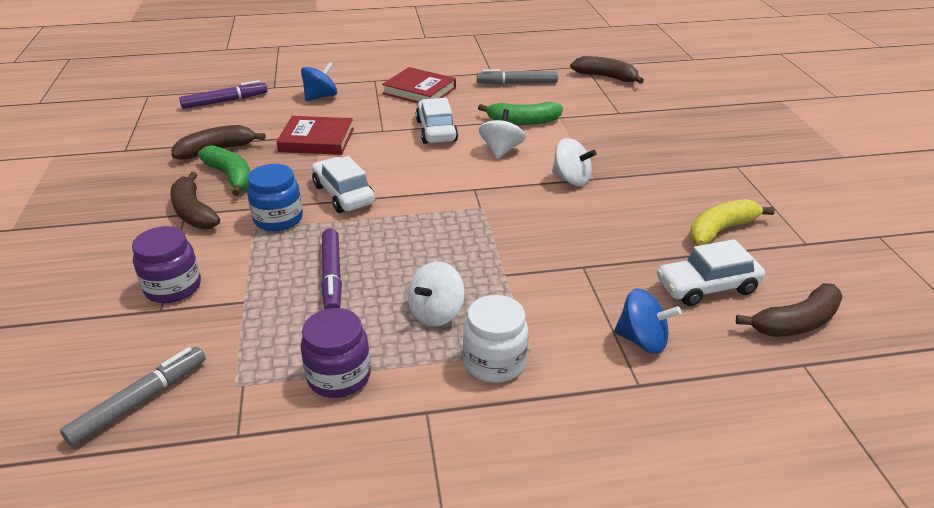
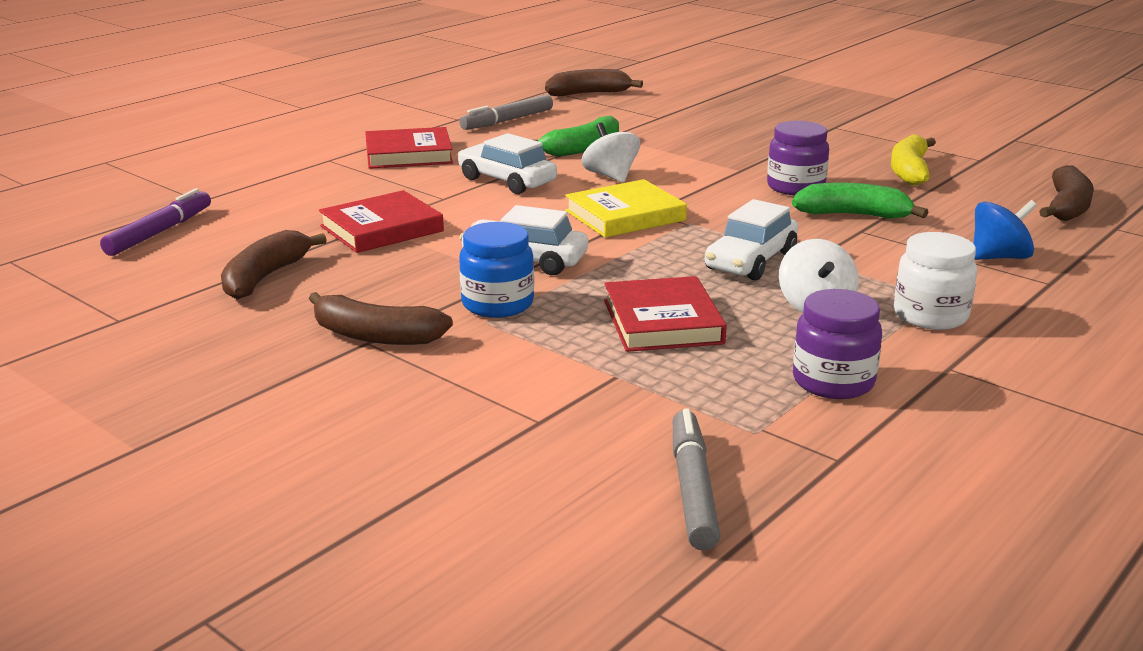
camera: 40 degrees left, 10 degrees down
purple jar [132,226,201,303] -> purple jar moved to [767,121,829,195]
green banana [198,145,250,196] -> green banana moved to [792,183,928,219]
blue spinning top [301,62,337,101] -> none
purple marker [321,228,342,309] -> red book [604,276,727,352]
white spinning top [552,138,596,186] -> none
white car [657,239,765,306] -> white car moved to [705,199,798,280]
none -> yellow book [565,179,687,238]

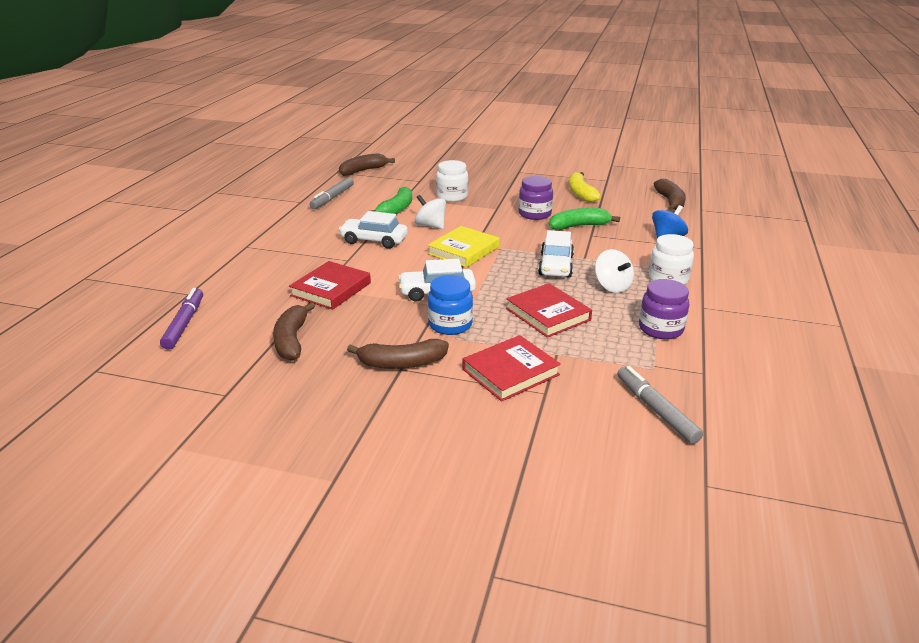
camera: 25 degrees left, 5 degrees up
red book [365,127,453,169] -> red book moved to [463,335,561,402]
none -> white jar [436,160,468,202]

